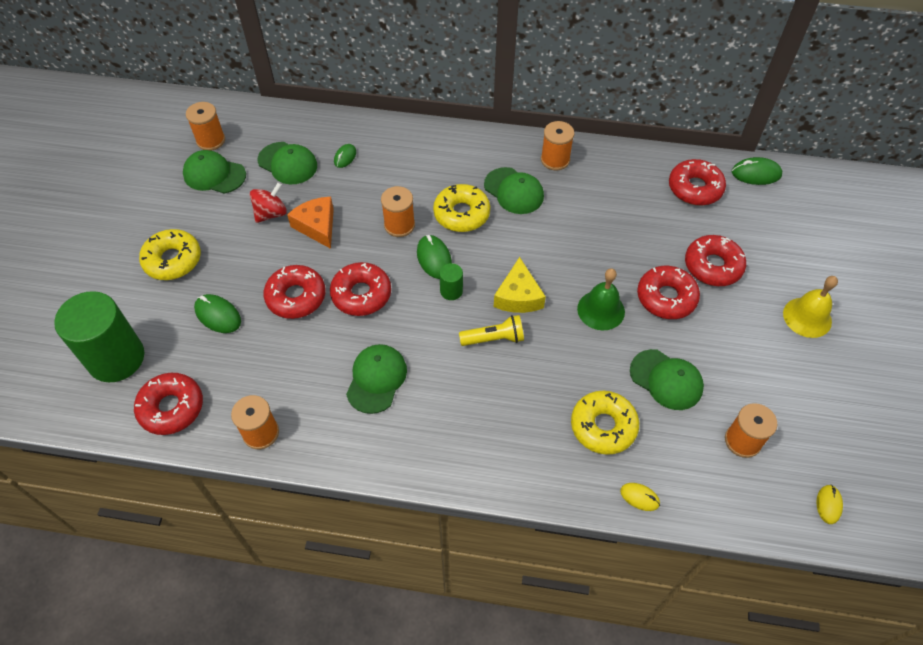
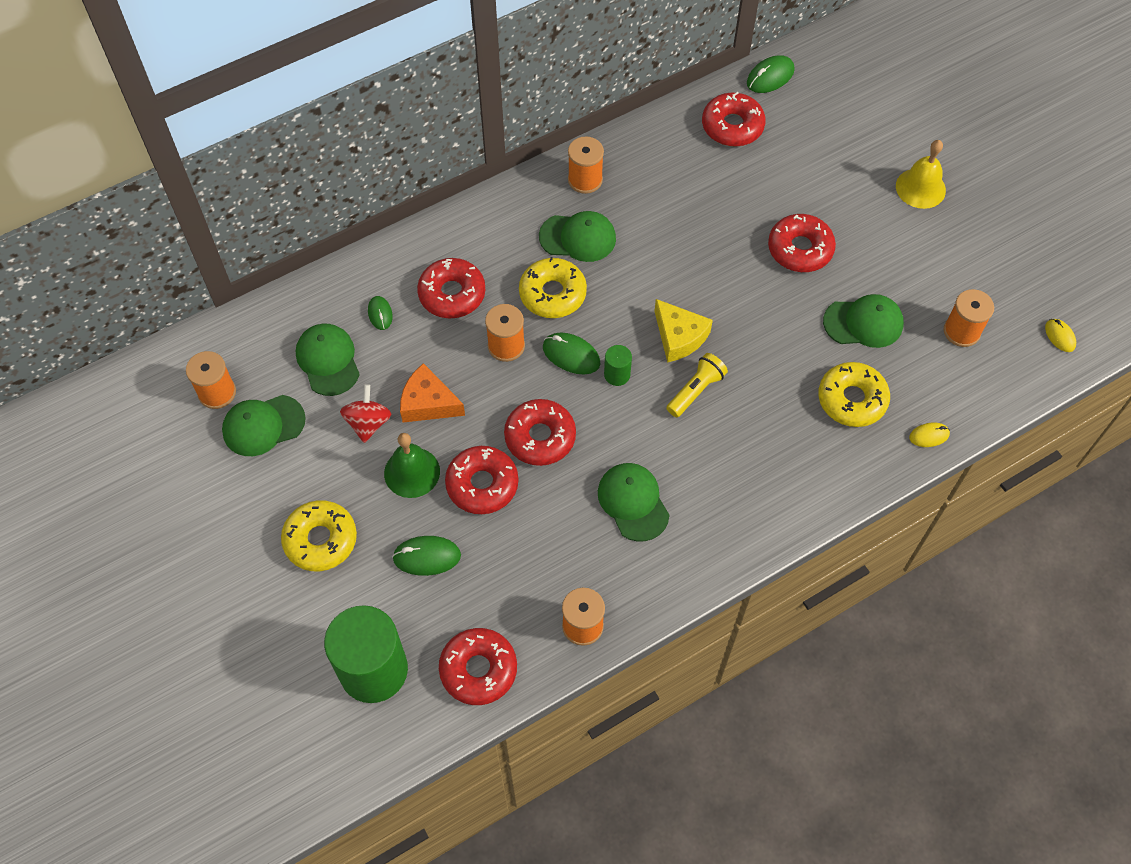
camera: 40 degrees left, 5 degrees up
green cap [257,142,317,184] -> green cap turned 105 degrees counterclockwise [296,324,360,396]
green bell [577,268,625,330] -> green bell moved to [384,433,440,498]
red donut [685,235,746,286] -> red donut moved to [417,258,485,319]

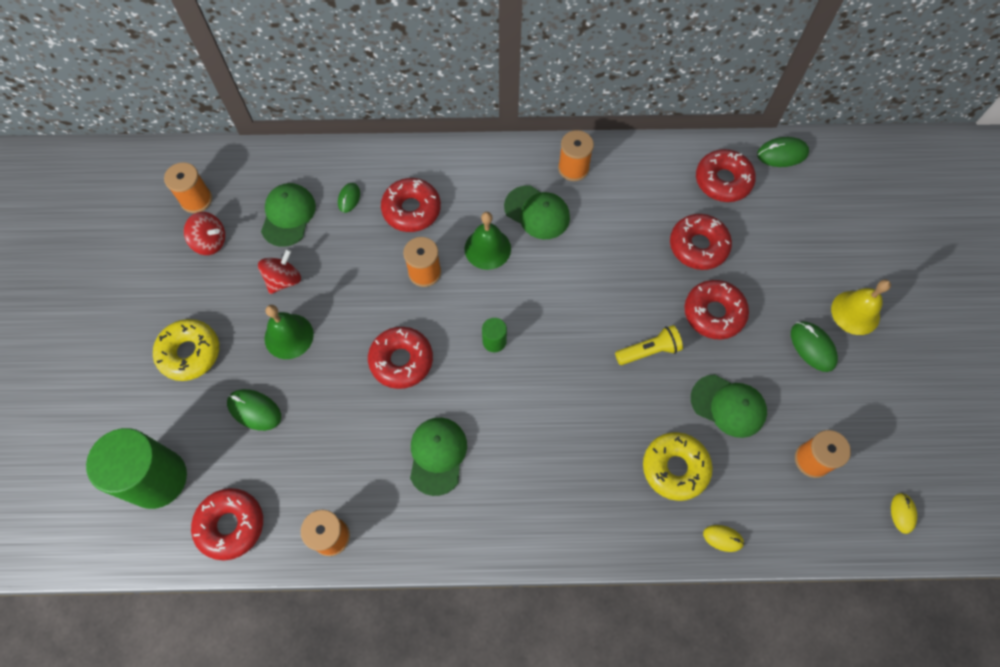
camera: 30 degrees right, 5 degrees up
green cap [222,395,306,456] -> red spinning top [184,212,225,255]
orange cheese [400,363,465,422] -> none
red donut [445,446,518,514] -> red donut moved to [670,214,732,270]
yellow donut [519,257,587,318] -> green bell [464,212,511,270]
green mouse [543,333,600,374] -> green mouse moved to [791,321,838,372]
yellow cheese [654,299,713,363] -> none
yellow flashlight [666,353,728,417] -> yellow flashlight moved to [615,325,683,365]

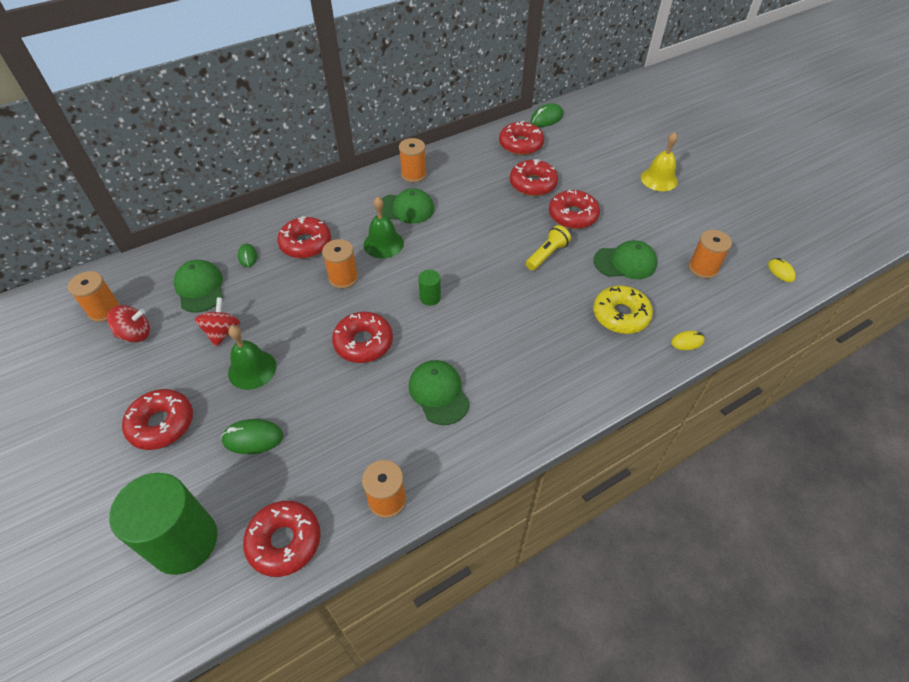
camera: 30 degrees left, 15 degrees down
yellow donut [153,319,219,381] -> red donut [122,389,193,450]
green mouse [791,321,838,372] -> none

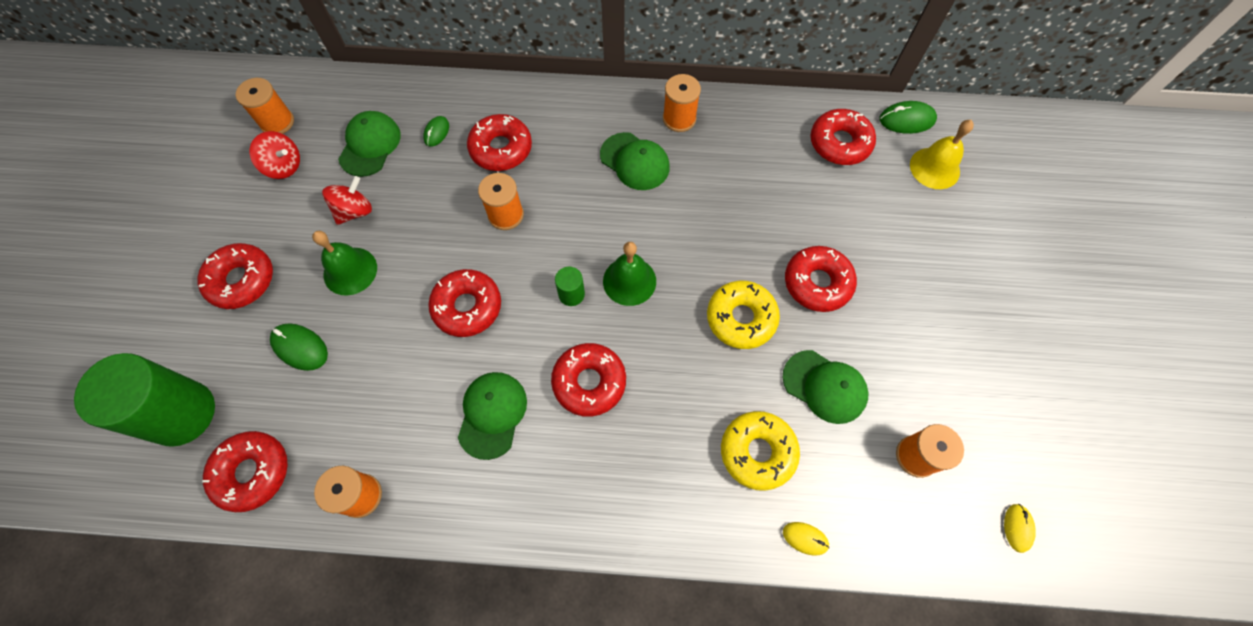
camera: 35 degrees right, 15 degrees up
green bell [363,197,404,258] -> green bell moved to [603,242,656,306]
red donut [510,159,558,196] -> red donut moved to [551,343,626,417]
yellow flashlight [526,225,571,271] -> yellow donut [707,281,780,349]
yellow bell [641,132,678,191] -> yellow bell moved to [910,120,974,189]

